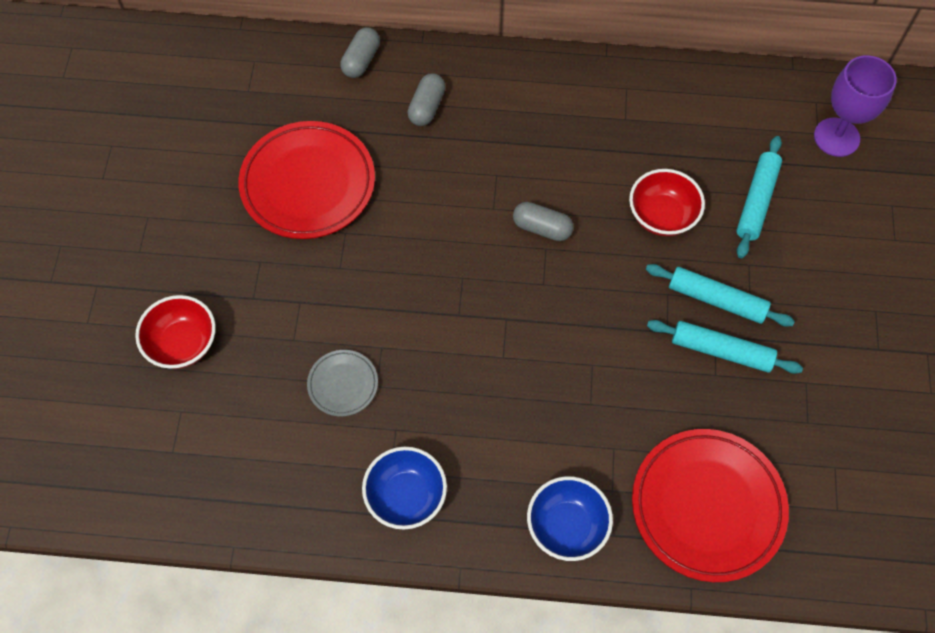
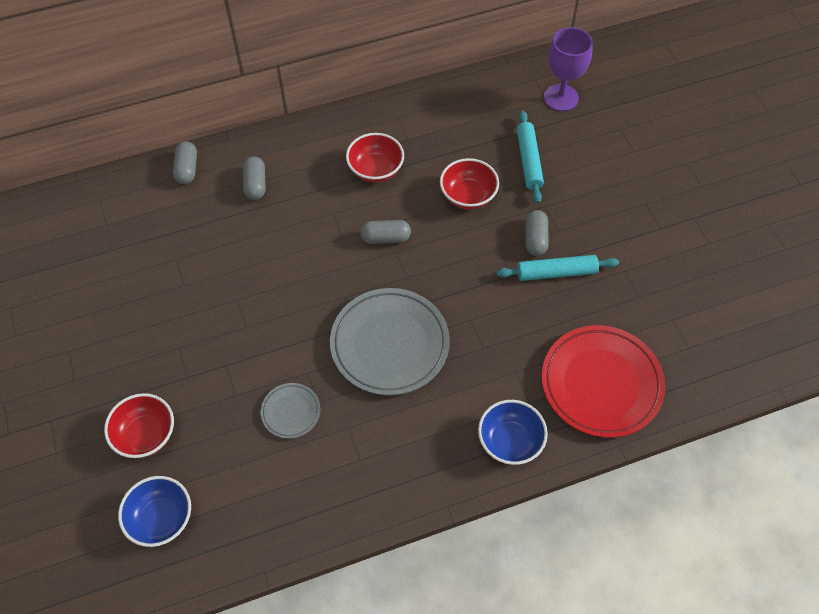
camera: 25 degrees left, 5 degrees down
red plate [239,121,375,239] -> none
blue bowl [362,447,447,530] -> blue bowl moved to [118,476,191,547]
turquoise rolling pin [646,264,795,327] -> grey capsule [526,210,549,256]
none -> grey plate [330,288,450,396]
none -> red bowl [346,133,404,183]

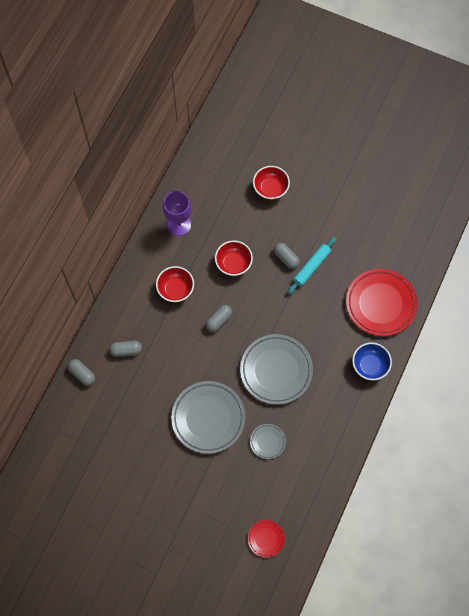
camera: 45 degrees left, 10 degrees up
red bowl [104,393,174,458] -> red bowl moved to [253,166,290,200]
blue bowl [118,476,191,547] -> red plate [248,520,285,558]
grey capsule [243,156,266,200] -> grey capsule turned 45 degrees counterclockwise [109,341,142,357]
turquoise rolling pin [517,110,544,203] -> none
purple goblet [544,27,593,111] -> purple goblet moved to [163,191,191,236]
none -> grey plate [171,381,245,454]

